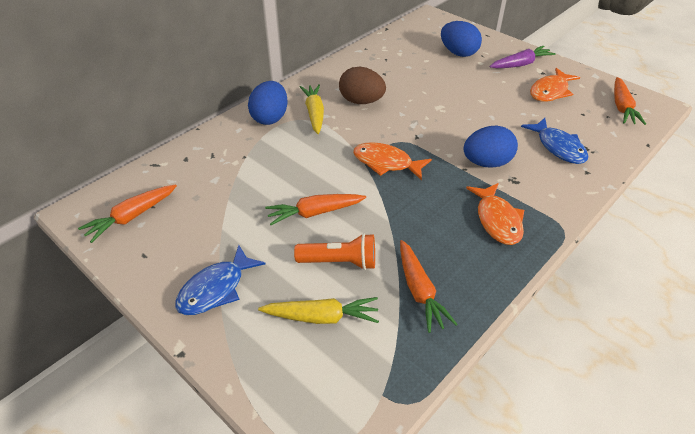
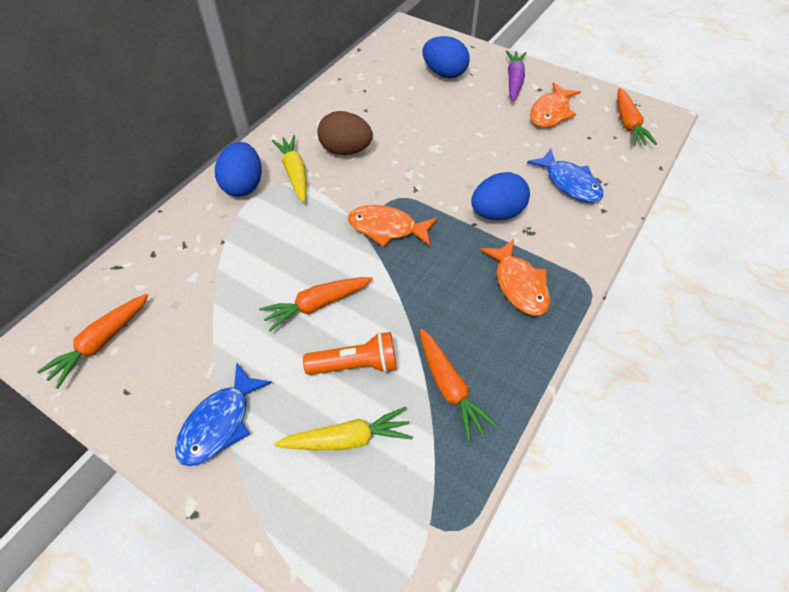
camera: 10 degrees left, 10 degrees up
purple carrot [490,46,556,68] -> purple carrot turned 45 degrees counterclockwise [506,50,526,101]

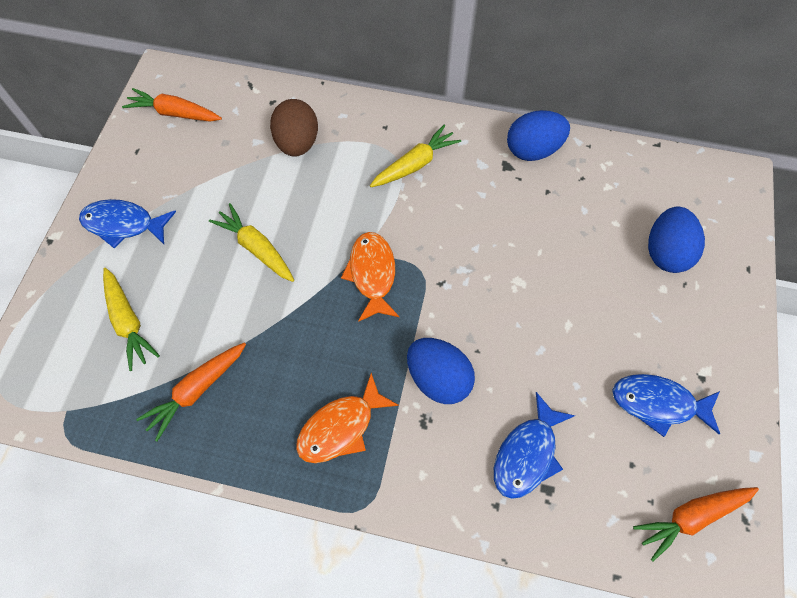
camera: 70 degrees right, 10 degrees up
blue egg [215,142,262,197] -> blue egg moved to [507,110,570,161]
orange carrot [259,277,373,332] -> yellow carrot [209,203,294,282]
orange flashlight [303,332,397,375] -> none
brown egg [317,111,373,155] -> brown egg moved to [270,99,318,157]
purple carrot [506,50,526,101] -> none
orange fish [530,82,580,127] -> blue fish [612,374,720,437]

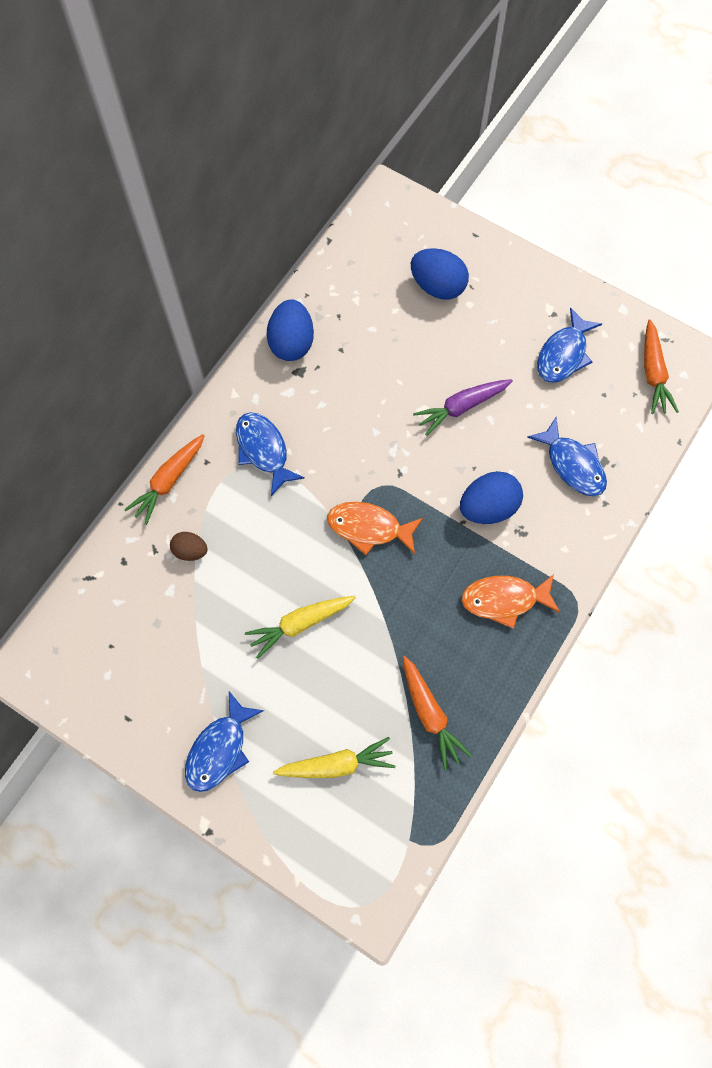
camera: 70 degrees left, 5 degrees up
orange carrot [122,88,222,122] -> orange carrot moved to [124,434,205,525]
brown egg [270,99,318,157] -> brown egg [170,532,208,561], size x0.57
orange fish [296,373,399,463] -> orange fish turned 105 degrees clockwise [461,574,560,629]
yellow carrot [370,125,461,187] -> blue fish [236,412,305,496]
none -> purple carrot [413,379,513,436]

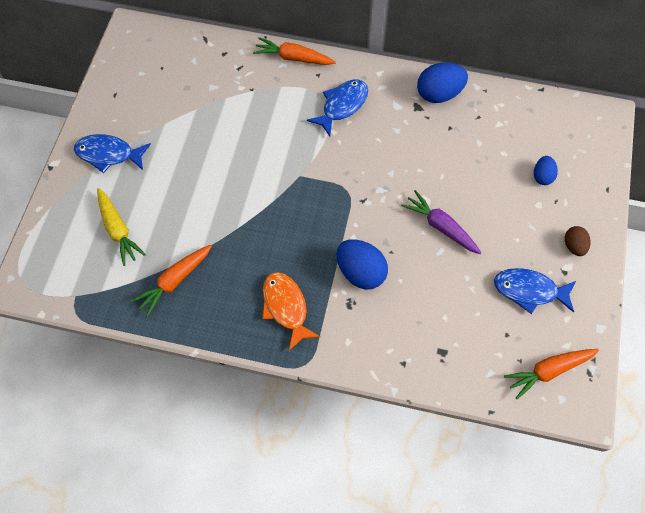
camera: 70 degrees right, 5 degrees down
brown egg [170,532,208,561] -> brown egg moved to [565,226,590,256]
yellow carrot [245,596,356,659] -> none
orange fish [327,502,423,555] -> none
blue egg [411,248,469,300] -> blue egg [534,156,558,185], size x0.57
blue fish [527,417,607,496] -> none

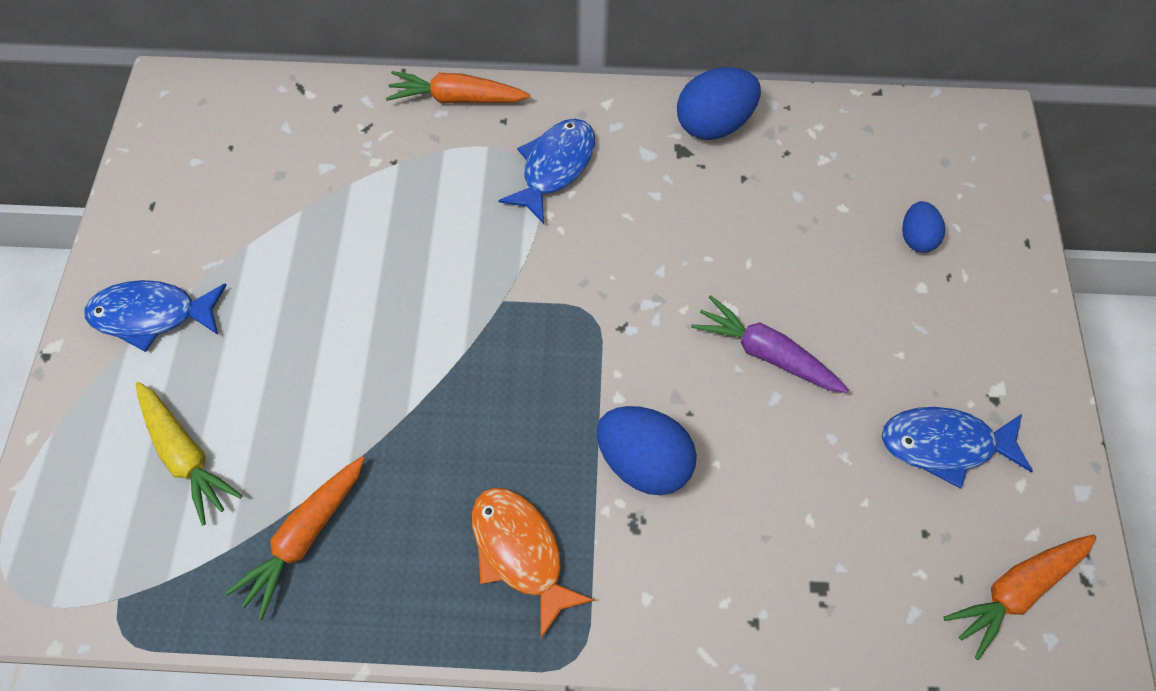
camera: 10 degrees left, 0 degrees up
brown egg [565,226,590,256] -> none

